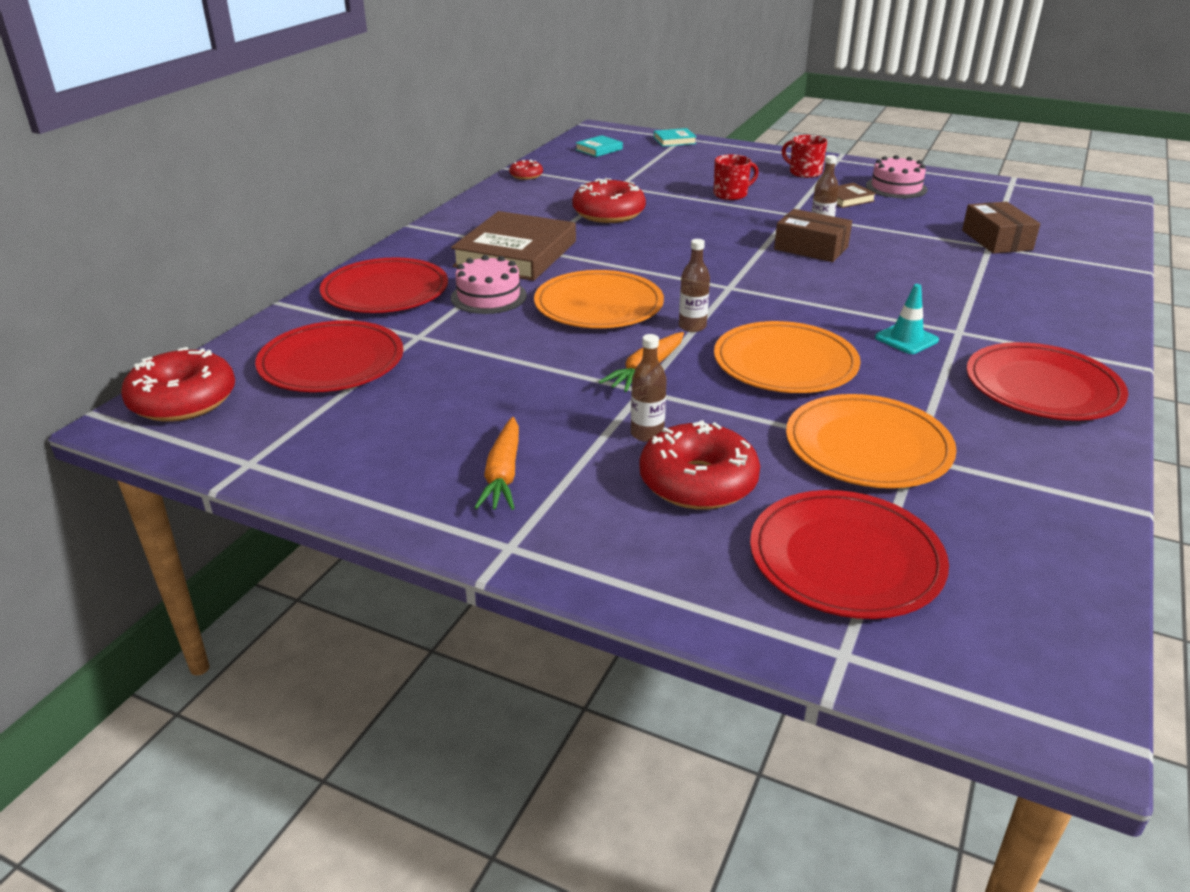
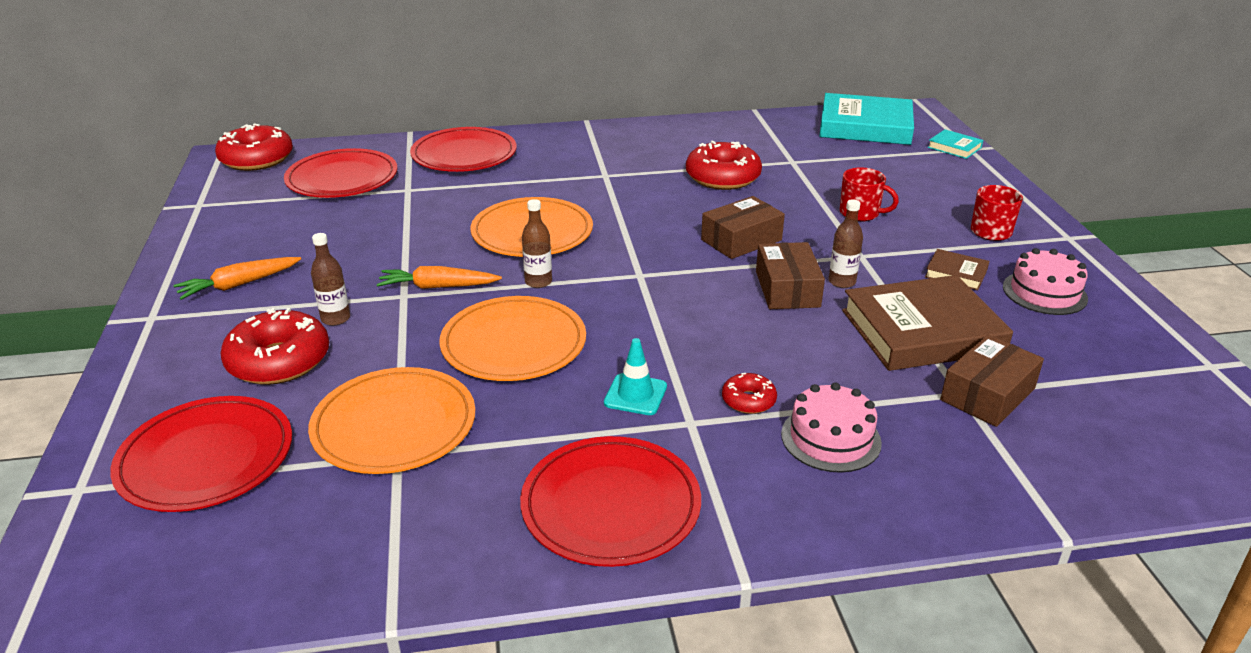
camera: 55 degrees right, 0 degrees up
brown book [451,211,576,281] -> brown book moved to [842,275,1013,371]
pink cake [451,255,527,314] -> pink cake moved to [781,382,882,473]
red donut [509,159,543,180] -> red donut moved to [722,373,777,414]
turquoise book [575,135,623,157] -> turquoise book [819,93,914,145], size x2.21
none -> brown box [701,196,785,259]

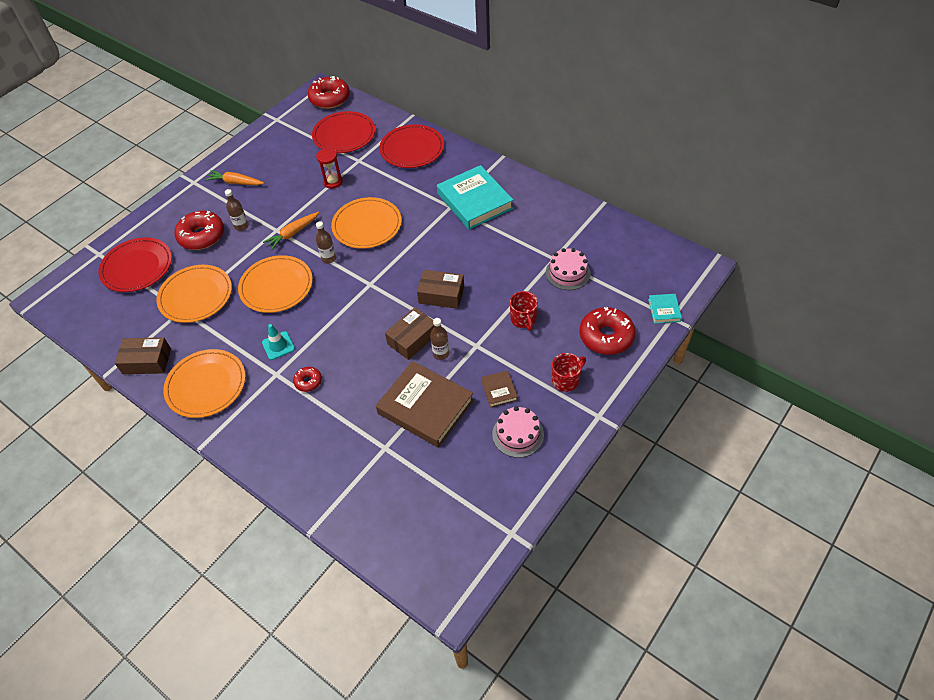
camera: 50 degrees right, 20 degrees up
orange carrot [377,266,502,289] -> orange carrot turned 90 degrees counterclockwise [263,212,319,250]
red plate [520,436,701,567] -> orange plate [163,349,246,418]
red donut [686,140,762,190] -> red donut moved to [579,307,635,355]
pink cake [781,382,882,473] -> pink cake moved to [546,248,591,290]
turquoise book [819,93,914,145] -> turquoise book moved to [437,165,513,230]
brown box [940,335,1044,427] -> brown box moved to [115,337,171,374]
none -> red hourglass [316,148,343,189]

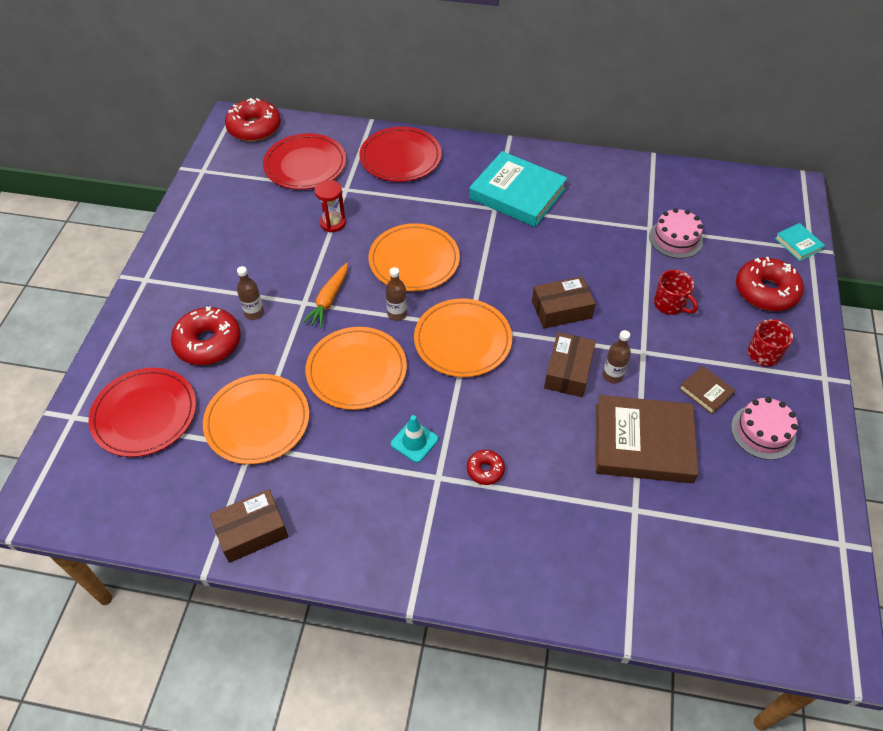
camera: 30 degrees left, 0 degrees up
orange plate [163,349,246,418] -> orange plate moved to [414,298,512,377]
orange carrot [205,170,264,185] -> none

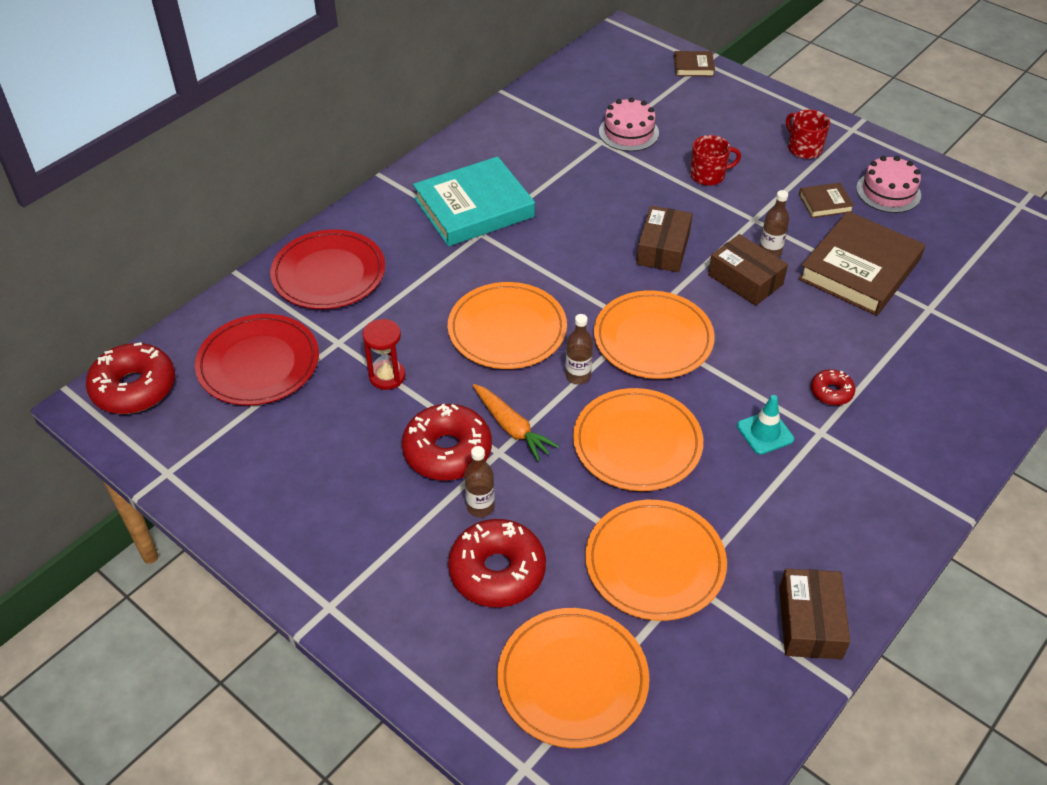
camera: 60 degrees left, 5 degrees down
red plate [89,368,196,457] -> orange plate [497,608,649,748]
red donut [736,257,804,311] -> red donut moved to [402,404,492,480]
turquoise book [775,223,825,261] -> brown book [674,51,715,76]

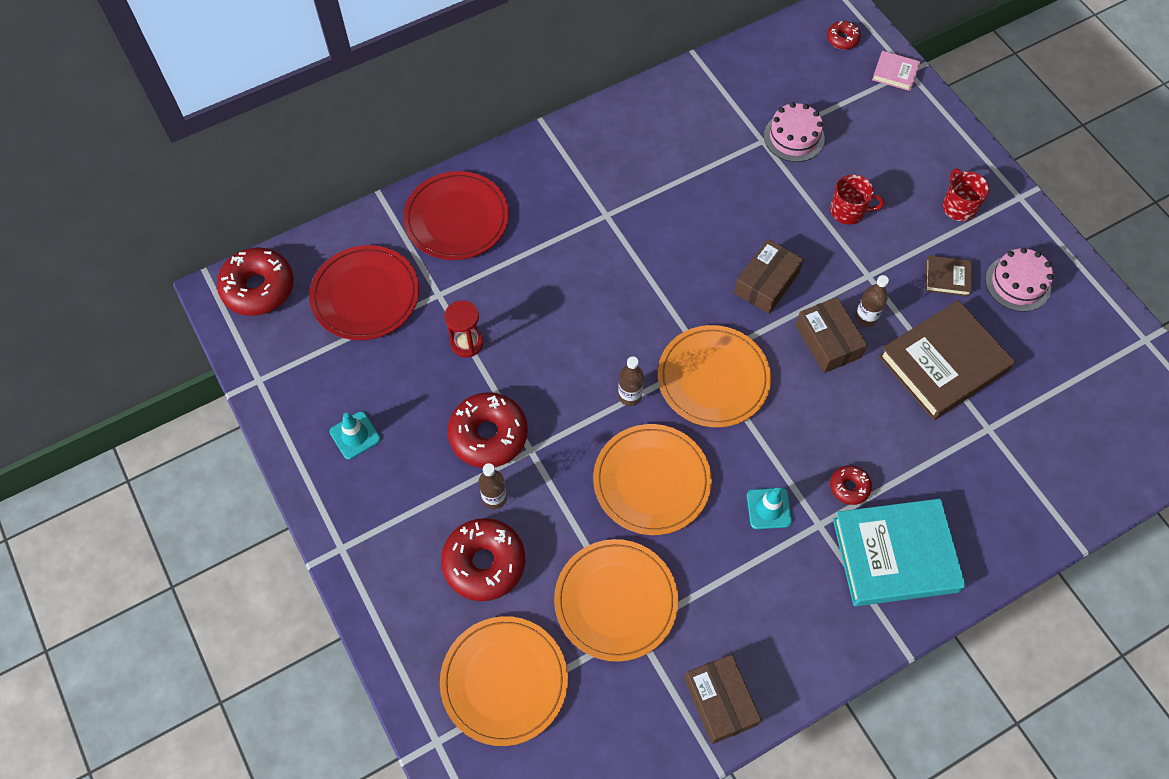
camera: 20 degrees right, 15 degrees up
turquoise book [413,156,535,246] -> turquoise book moved to [833,498,966,606]
orange plate [448,282,567,369] -> none
orange carrot [473,384,559,461] -> none
brown book [674,51,715,76] -> pink book [872,51,920,91]
brown box [779,569,850,659] -> brown box turned 45 degrees counterclockwise [684,654,761,744]
none -> turquoise traffic cone [330,411,381,459]
none -> red donut [827,21,861,50]

